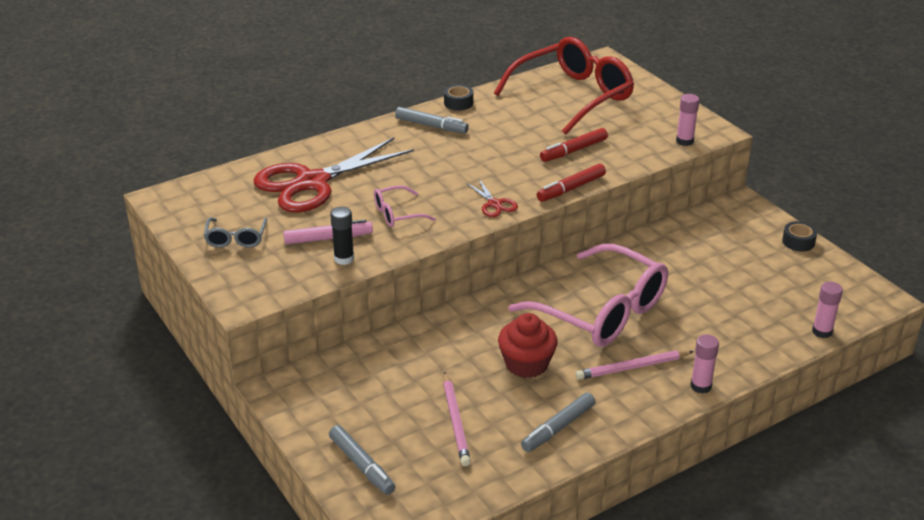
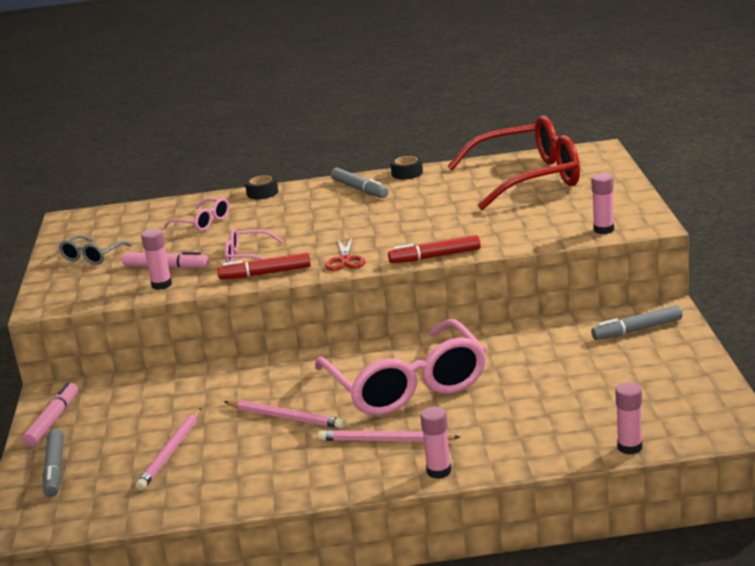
camera: 30 degrees right, 10 degrees down
red scissors [253,137,414,212] -> pink glasses [164,198,230,231]
black glue stick [330,207,354,265] -> pink glue stick [141,228,172,290]
red cupcake [498,313,557,378] -> pink pencil [224,400,345,429]
grey marker [521,392,595,452] -> grey marker moved to [591,305,682,340]
red marker [540,128,608,162] -> red marker moved to [217,253,311,280]
black tape [782,221,817,251] -> black tape moved to [245,174,278,199]
none -> pink marker [22,382,78,447]

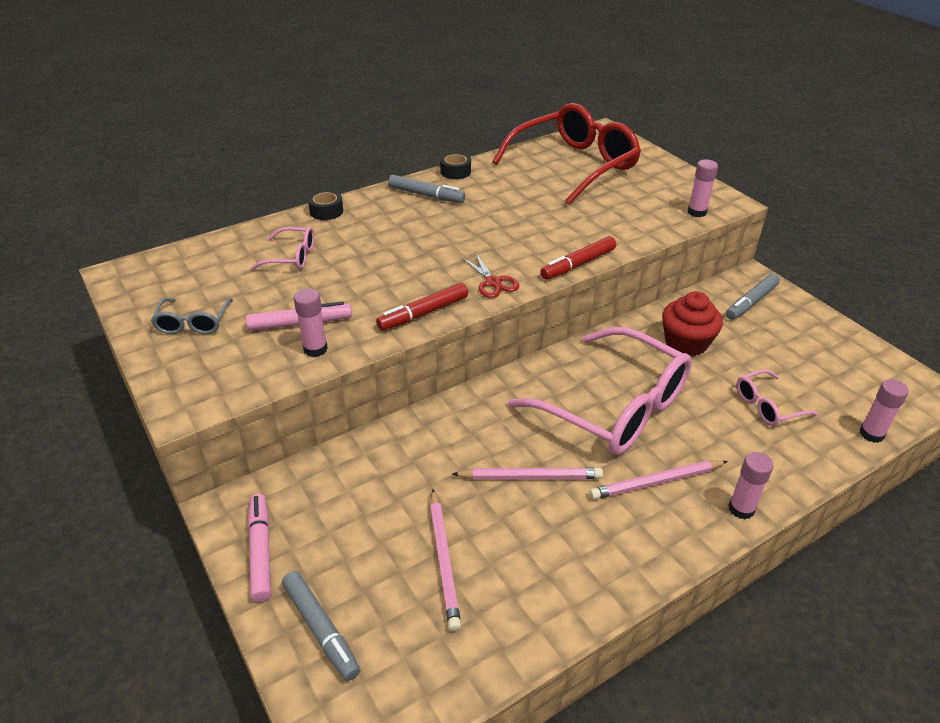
camera: 30 degrees left, 15 degrees up
pink glasses [225,228,283,263] -> pink glasses moved to [737,369,818,426]
none -> red cupcake [662,291,723,356]

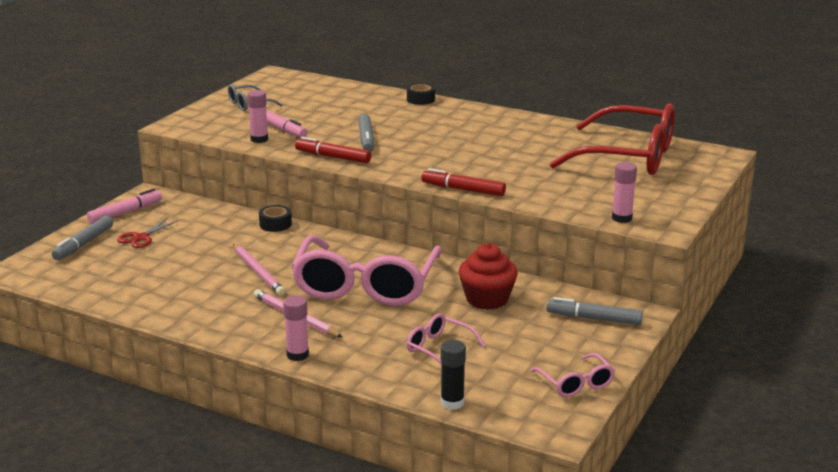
camera: 60 degrees right, 15 degrees down
pink glasses [251,227,314,270] -> pink glasses moved to [530,353,615,397]
grey marker [388,175,466,203] -> grey marker moved to [358,114,374,152]
pink pencil [430,489,461,631] -> none
black tape [440,152,471,179] -> black tape moved to [259,205,292,232]
red scissors [461,252,520,298] -> red scissors moved to [117,218,179,248]
pink glue stick [860,379,909,443] -> black glue stick [441,340,466,410]

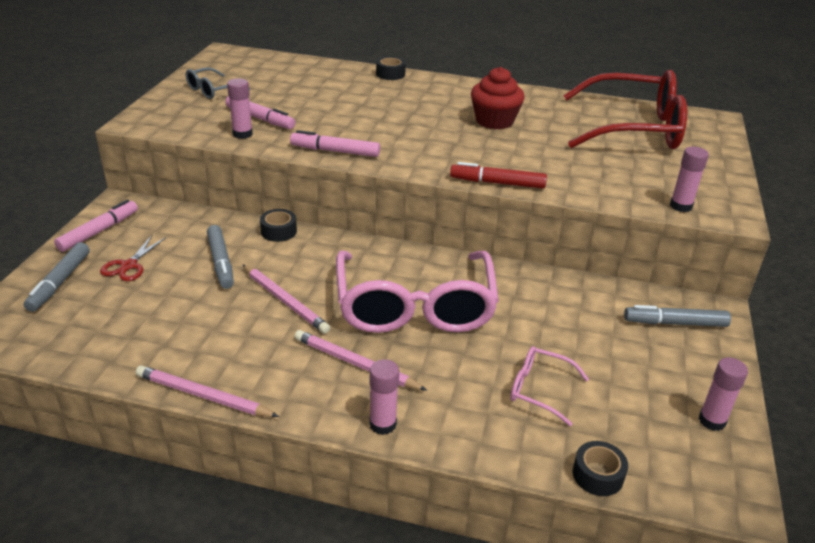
camera: 15 degrees left, 10 degrees up
red marker [295,137,371,163] -> pink marker [290,130,380,157]
grey marker [358,114,374,152] -> grey marker moved to [207,225,234,289]
black glue stick [441,340,466,410] -> black tape [573,441,628,496]
red cupcake [459,243,518,310] -> red cupcake moved to [471,67,524,129]
pink glasses [530,353,615,397] -> pink glue stick [698,357,748,431]
none -> pink pencil [136,365,279,417]

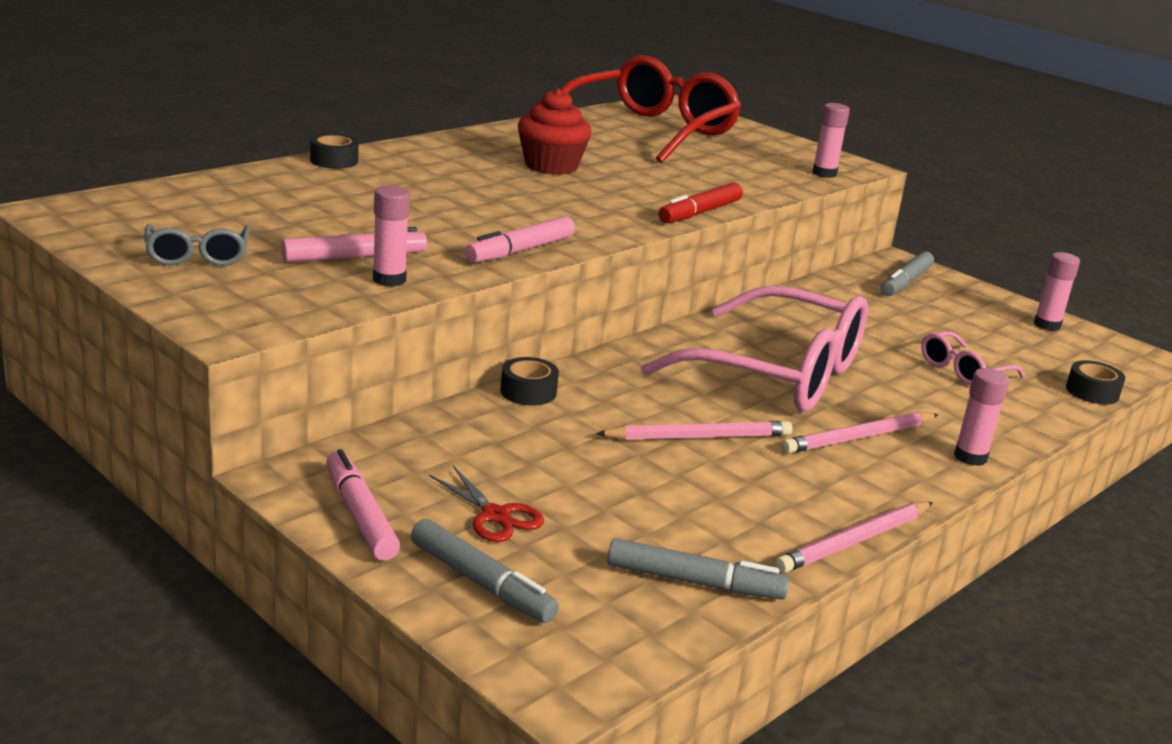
camera: 60 degrees left, 10 degrees down
grey marker [207,225,234,289] -> grey marker moved to [607,538,789,599]

